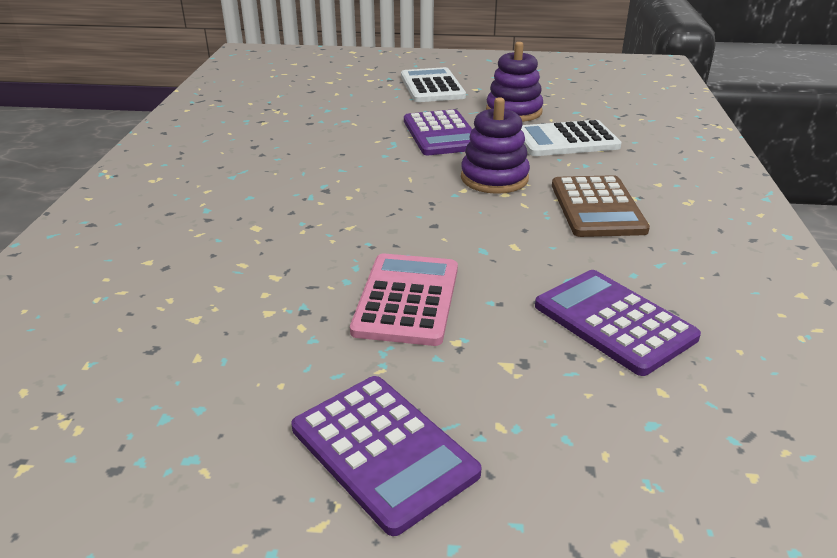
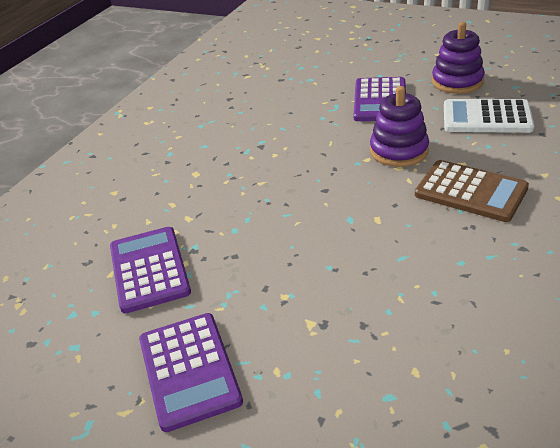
camera: 25 degrees right, 5 degrees up
pink calculator [350,253,458,346] -> none
white calculator [401,67,466,102] -> none
purple calculator [535,270,701,376] -> purple calculator moved to [110,227,191,314]
brown calculator [552,175,650,237] -> brown calculator turned 75 degrees counterclockwise [415,160,529,222]

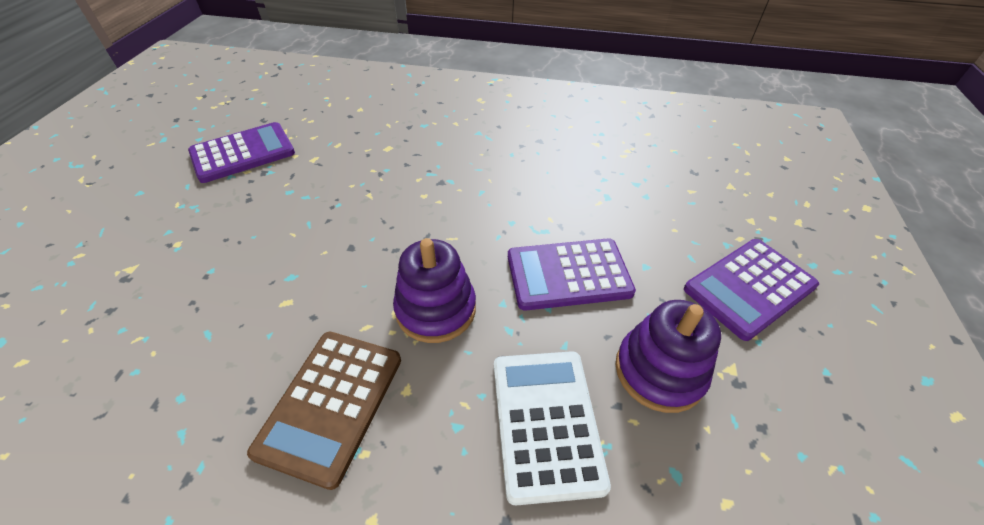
camera: 70 degrees right, 10 degrees up
purple calculator [139,313,243,432] -> purple calculator moved to [684,239,819,341]

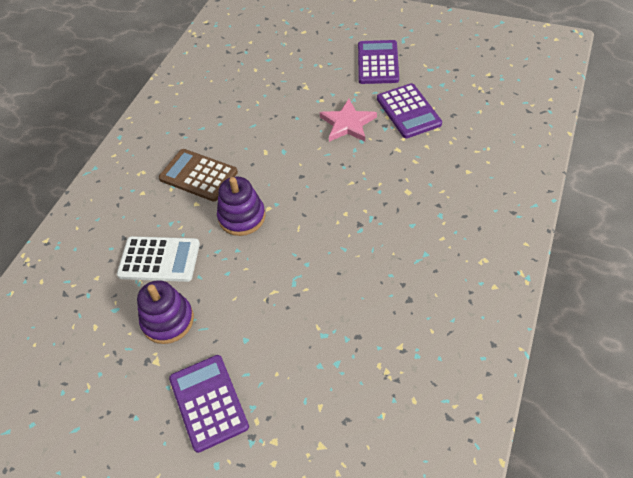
camera: 105 degrees right, 5 degrees up
purple calculator [508,238,636,311] -> purple calculator moved to [358,40,399,84]
none -> pink star [320,99,377,142]

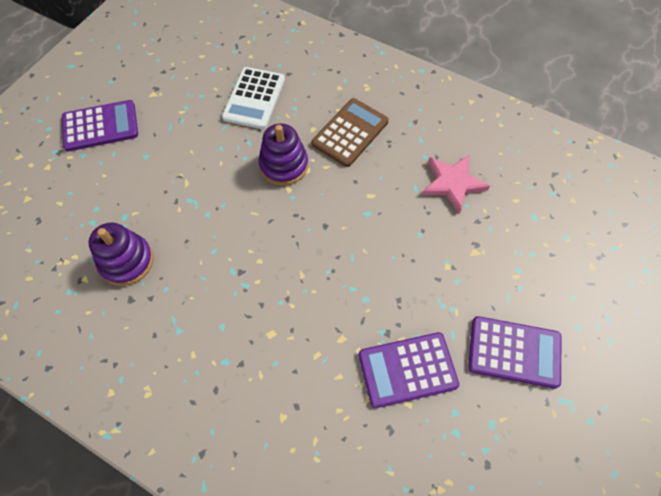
camera: 95 degrees right, 10 degrees up
purple stacking toy [137,280,194,344] -> purple stacking toy moved to [89,222,154,286]
pink star [320,99,377,142] -> pink star moved to [422,154,490,214]

